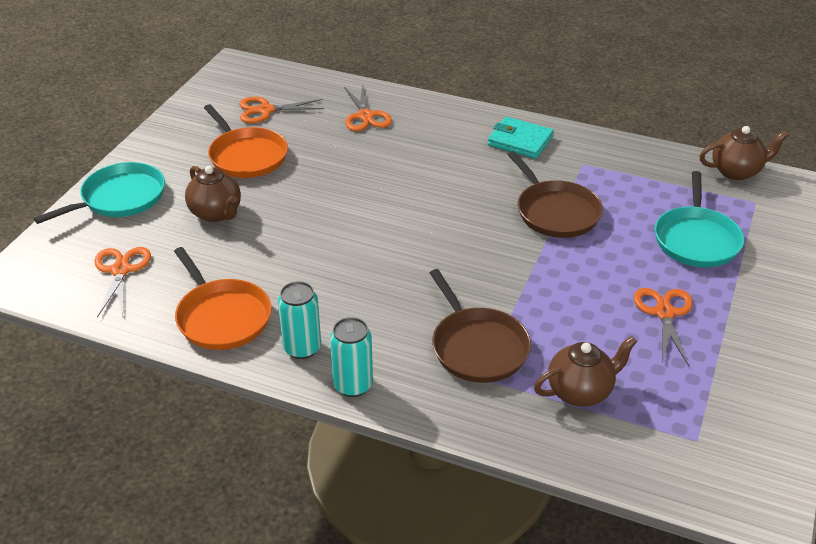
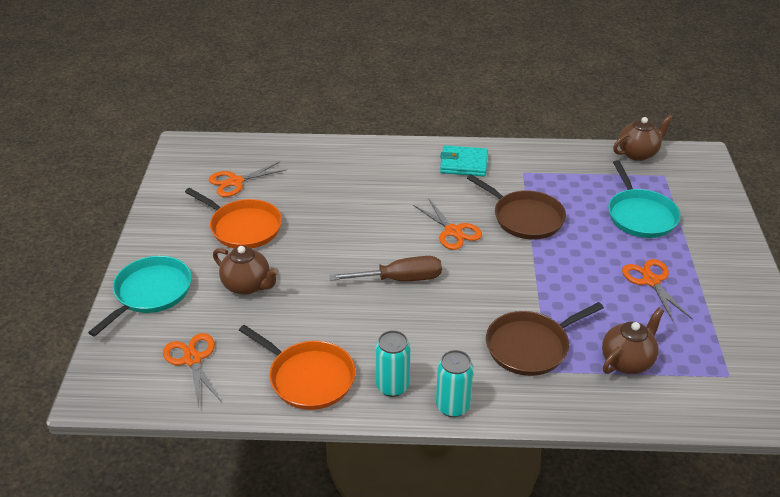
camera: 20 degrees left, 0 degrees up
orange scissors [344,85,392,131] -> orange scissors moved to [413,198,482,250]
brown pan [430,269,531,383] -> brown pan turned 105 degrees clockwise [486,302,604,376]
none -> brown screwdriver [329,256,442,281]

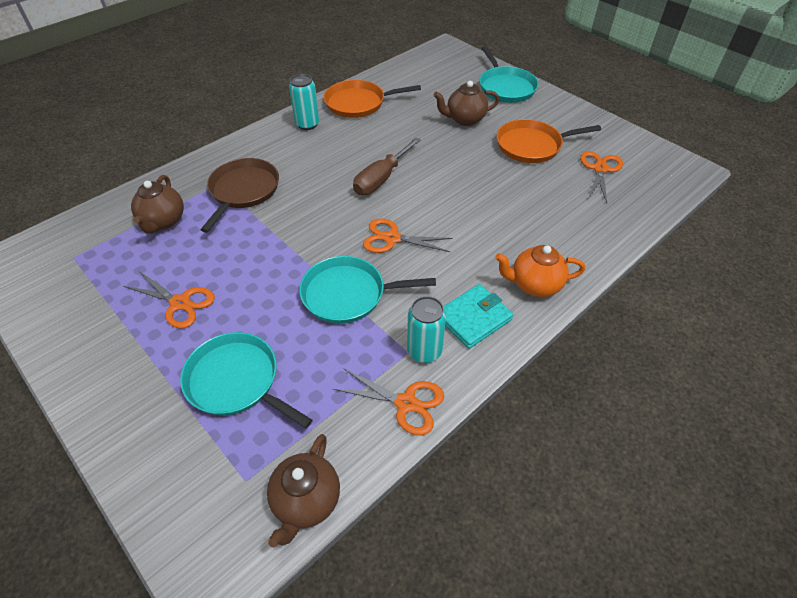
camera: 135 degrees right, 10 degrees up
orange scissors [163,333,221,408] -> orange scissors moved to [333,368,444,435]
turquoise can [436,350,474,417] -> turquoise can moved to [407,296,446,363]
brown pan [467,174,566,240] -> turquoise pan [299,256,436,324]
none -> orange teapot [495,245,585,297]

